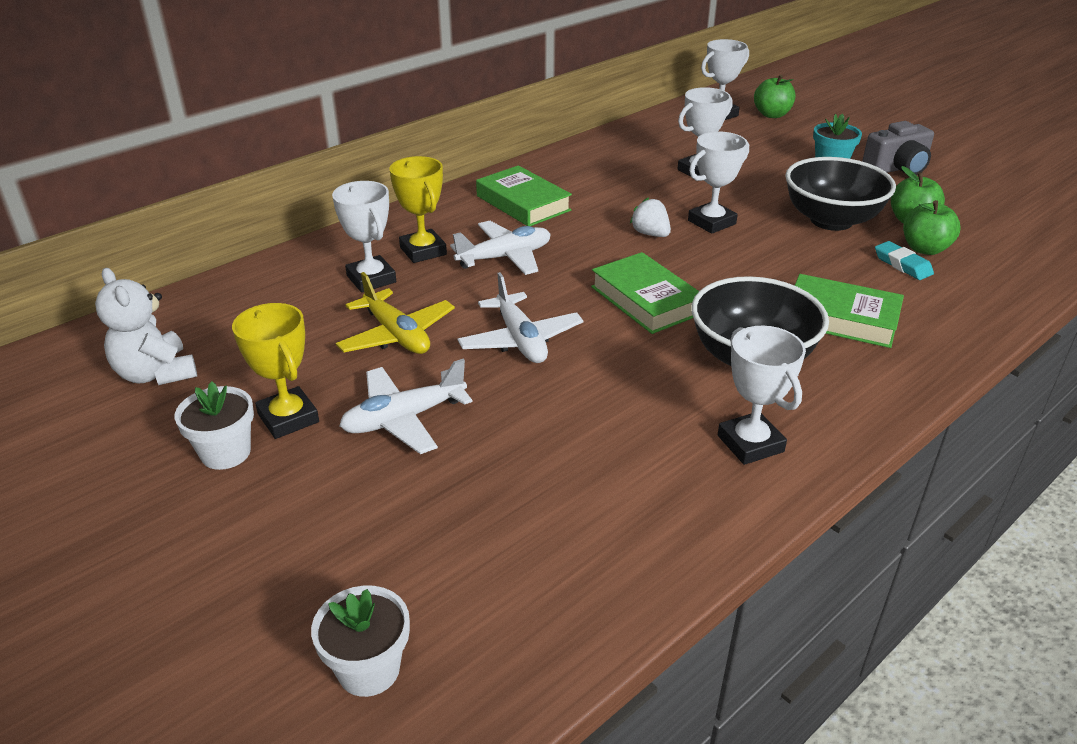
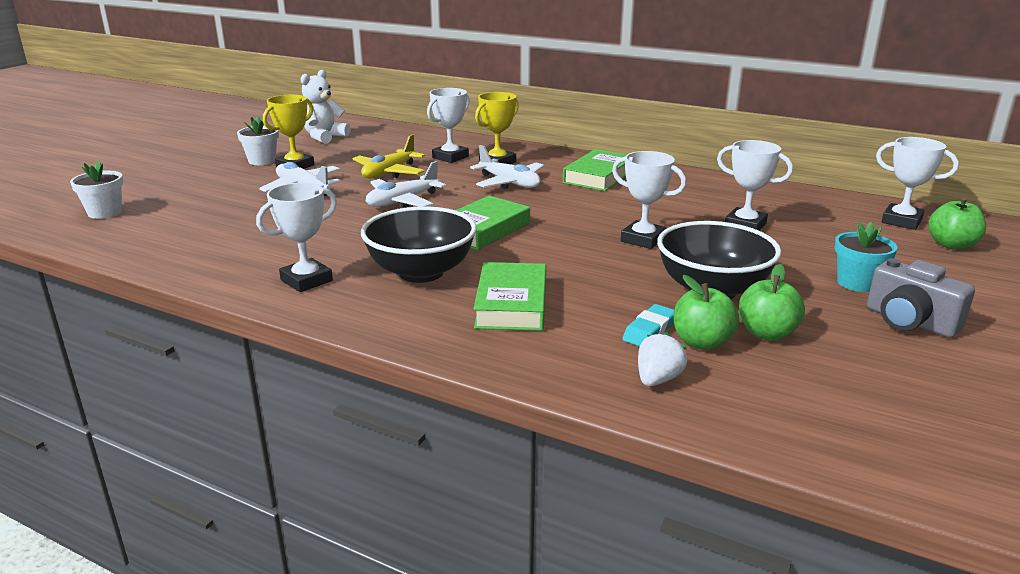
camera: 70 degrees right, 10 degrees down
white strawberry [630,197,671,237] -> white strawberry moved to [638,332,687,386]

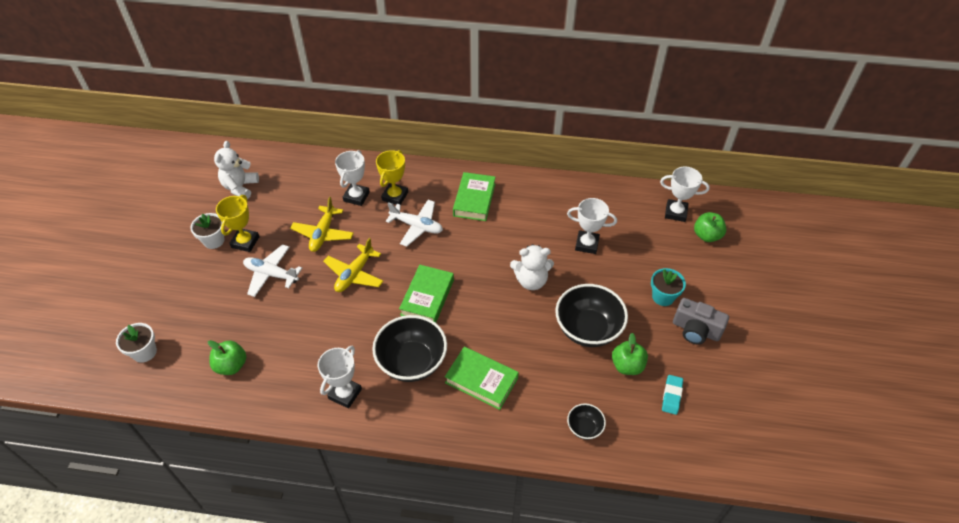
camera: 20 degrees left, 25 degrees up
white plane [366,161,446,208] -> yellow plane [323,238,384,292]
green book [474,262,546,331] -> green book turned 45 degrees counterclockwise [445,347,519,410]
white trophy [612,151,686,249] -> white teddy bear [510,244,554,290]
turquoise eraser [622,304,674,347] -> turquoise eraser moved to [662,375,683,415]
white strawberry [638,332,687,386] -> black bowl [567,403,606,440]
green apple [674,275,739,350] -> green apple moved to [208,340,246,375]

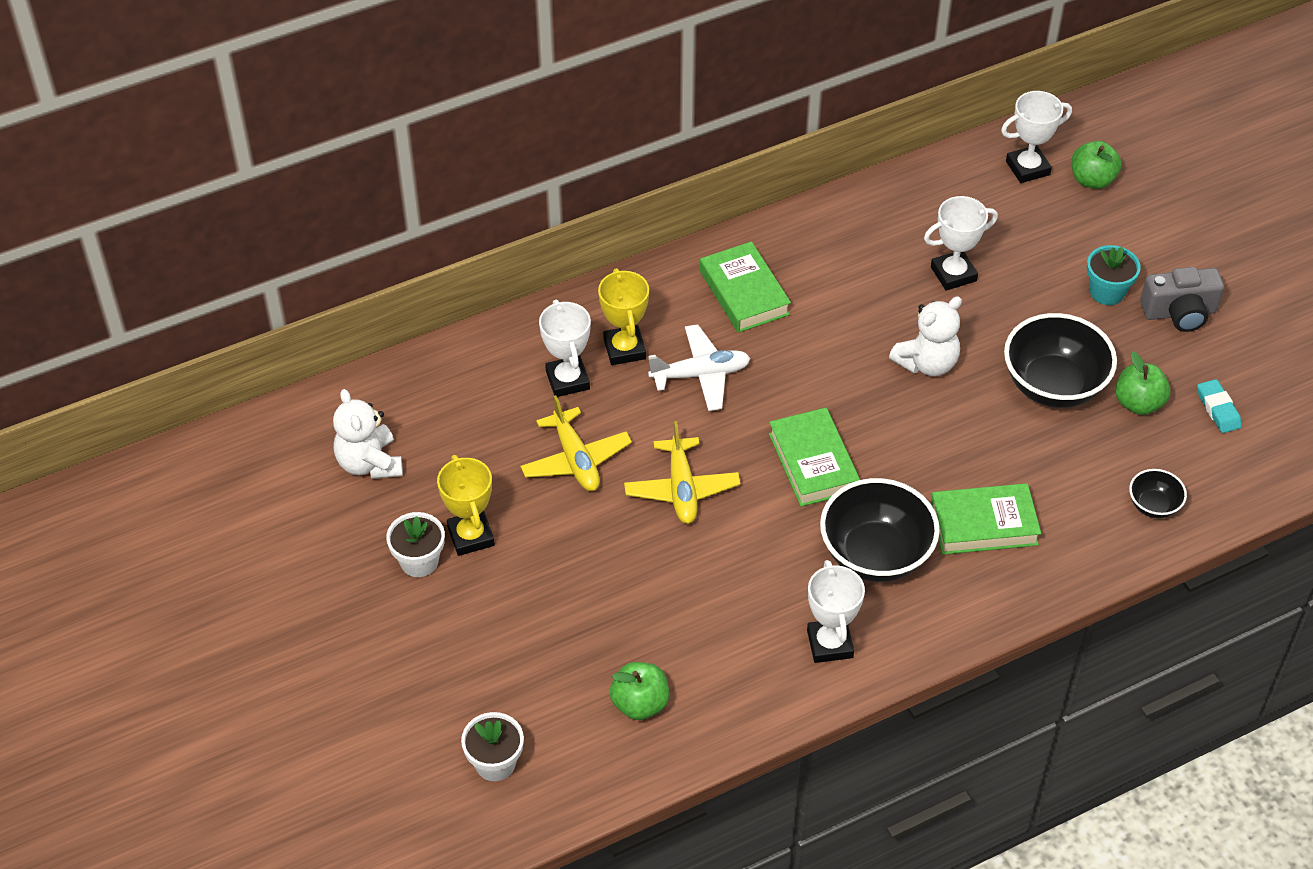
camera: 35 degrees left, 0 degrees up
white plane [243,244,302,297] -> none

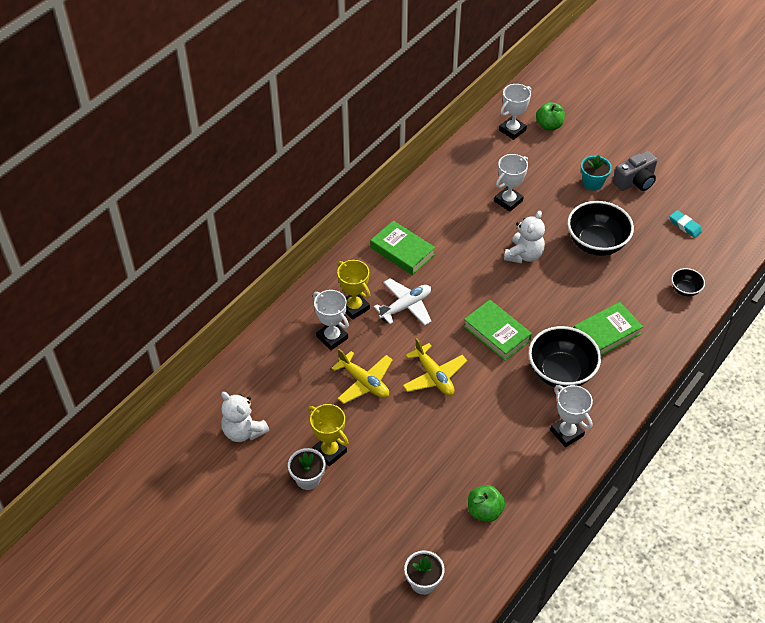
camera: 25 degrees left, 0 degrees up
green apple [1115,352,1171,415] -> none

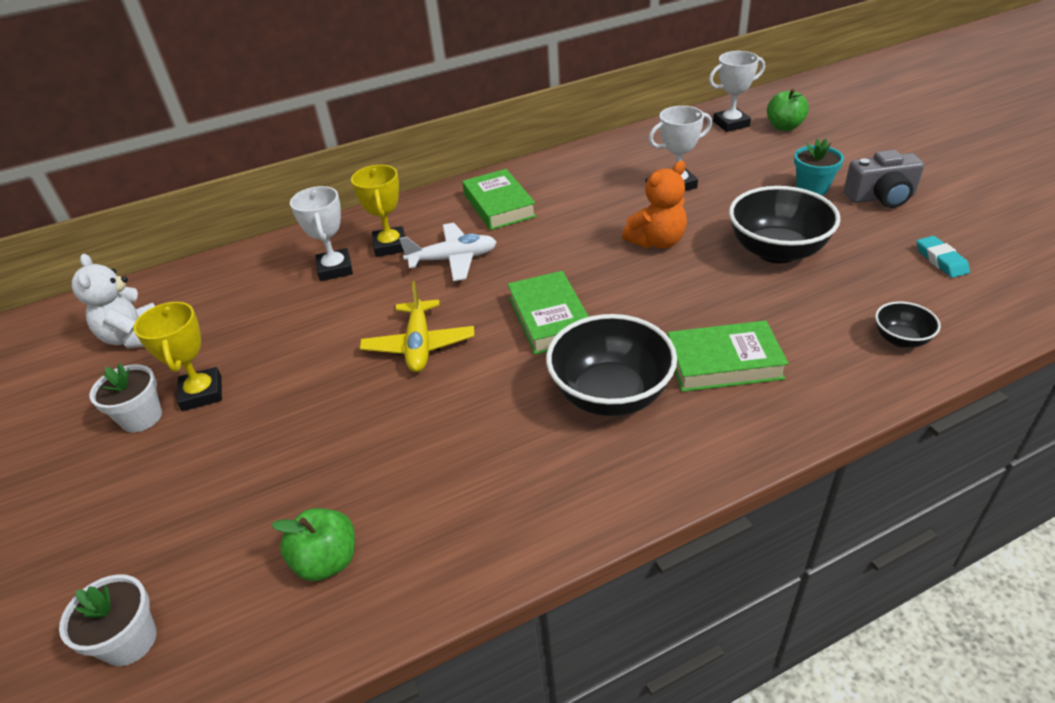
camera: 30 degrees right, 10 degrees down
yellow plane [331,349,393,404] -> none
white teddy bear [504,211,545,263] -> orange teddy bear [622,161,687,248]
white trophy [550,385,593,447] -> none

